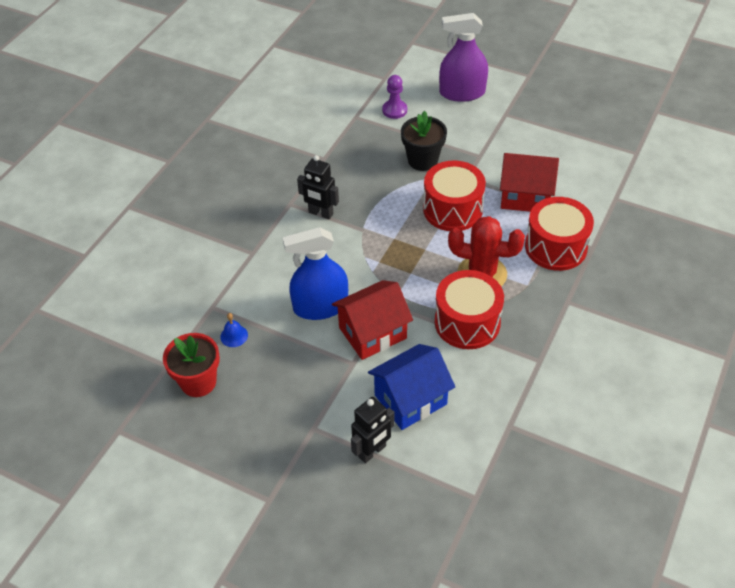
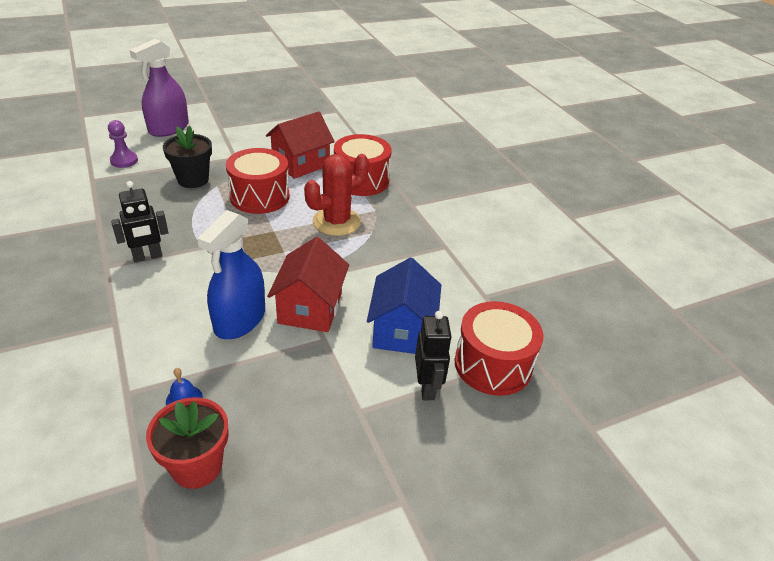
camera: 55 degrees left, 10 degrees down
red drum [435,270,504,349] -> red drum moved to [454,301,543,396]

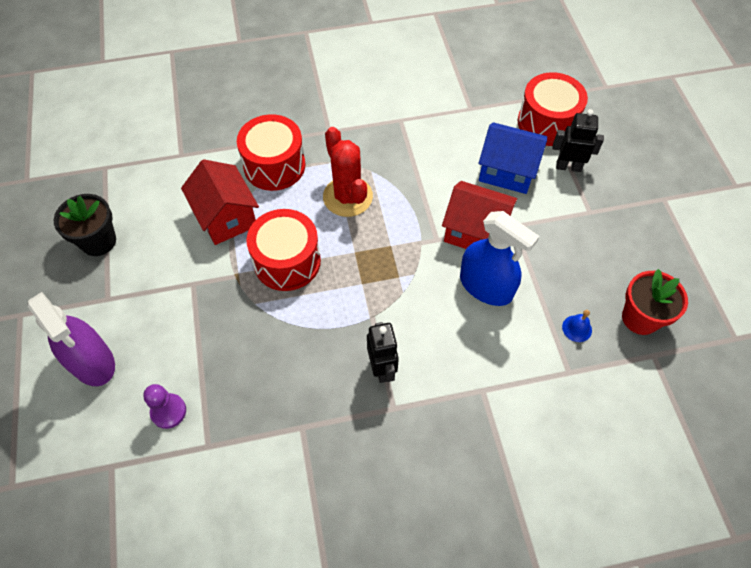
camera: 75 degrees left, 20 degrees up
black flower pot [163,126,212,188] -> black flower pot moved to [54,194,116,256]

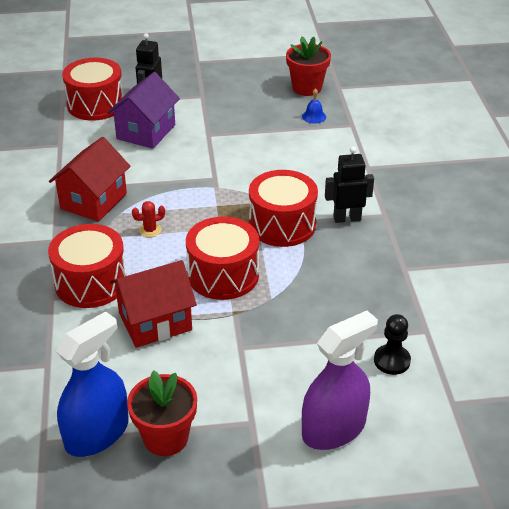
camera: 85 degrees left, 20 degrees down
black flower pot [54,194,116,256] -> red flower pot [127,370,197,456]
purple pawn [143,384,186,429] -> black pawn [374,314,411,375]
red cactus [323,127,373,217] -> red cactus [132,201,165,237], size x0.43
red house [442,181,517,249] -> red house moved to [49,137,131,222]
blue spray bottle [460,211,539,306] -> blue spray bottle moved to [56,311,129,457]
blue house [478,122,547,194] -> purple house [107,72,180,149]
none -> red drum [249,170,318,247]

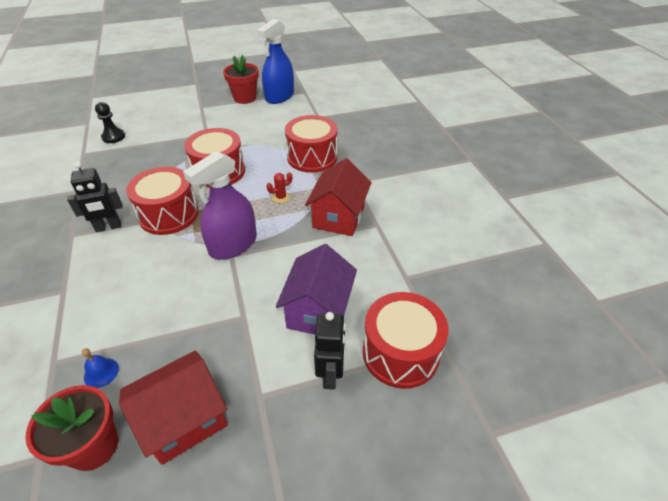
camera: 170 degrees right, 5 degrees up
red house [110,260,197,348] -> red house moved to [119,350,227,465]
purple spray bottle [302,311,378,450] -> purple spray bottle moved to [183,151,257,260]

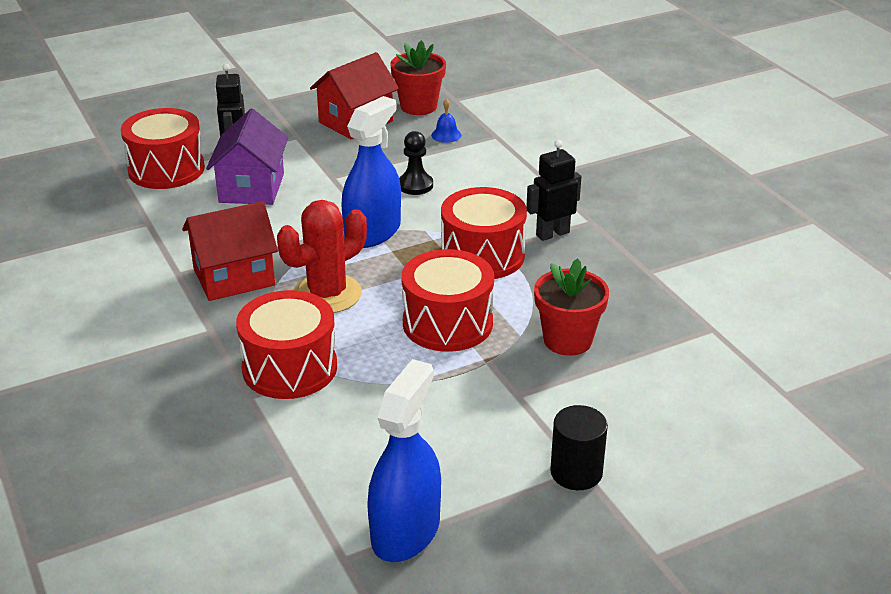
camera: 170 degrees right, 10 degrees down
black pawn [95,102,125,143] -> black pawn moved to [399,131,433,195]
purple spray bottle [183,151,257,260] -> blue spray bottle [341,96,401,248]
red flower pot [223,55,259,104] -> red flower pot moved to [534,258,609,356]
red cactus [267,172,292,203] -> red cactus [277,200,367,313], size x2.34
red house [305,158,372,236] -> red house turned 60 degrees clockwise [182,201,278,301]
none -> black cylinder [550,405,608,490]

